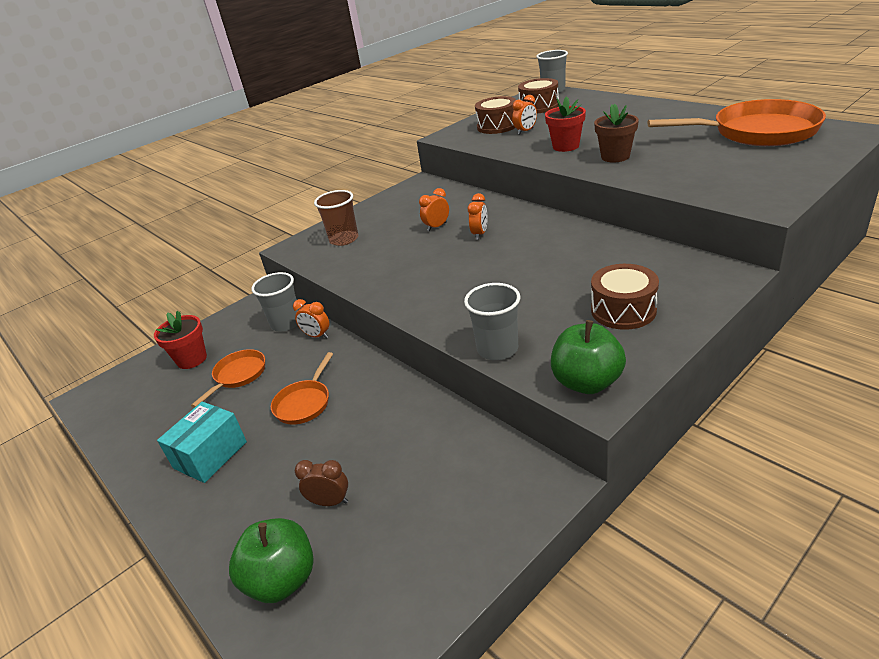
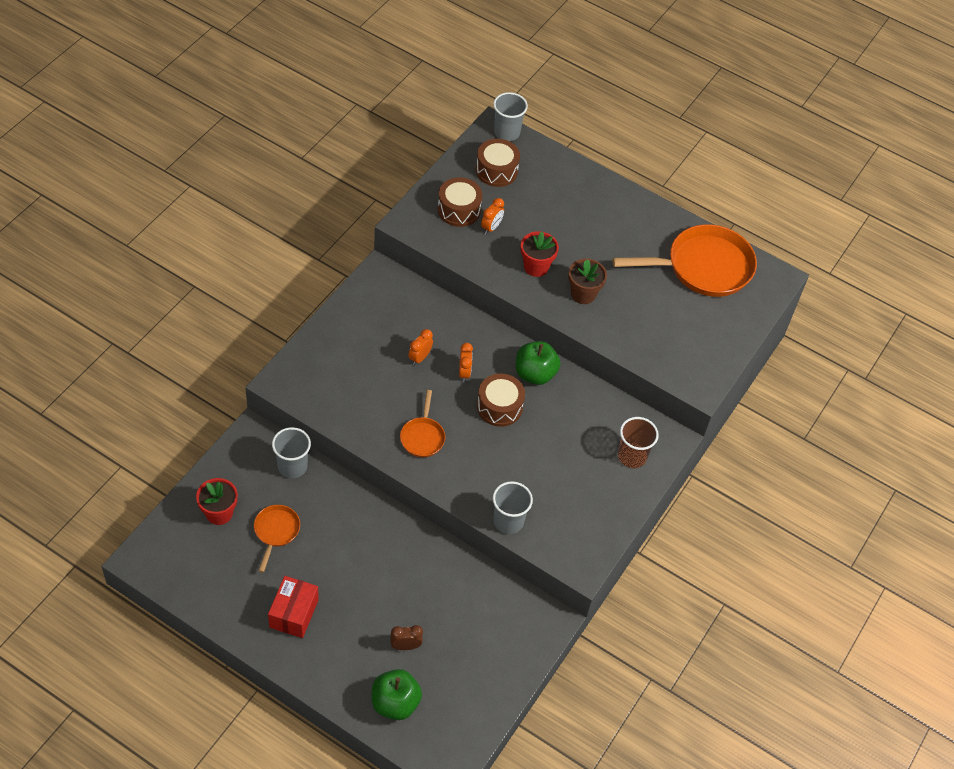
camera: 25 degrees left, 20 degrees up
turquoise box [157,402,247,483] -> red box [268,576,319,638]
orange pan [271,352,333,425] -> orange pan moved to [400,390,445,457]
orange clock [293,299,329,338] -> none
brown cup [314,190,358,246] -> brown cup moved to [618,417,659,468]
green apple [551,320,626,394] -> green apple moved to [516,341,561,385]
brown drum [591,264,659,330] -> brown drum moved to [477,374,525,427]

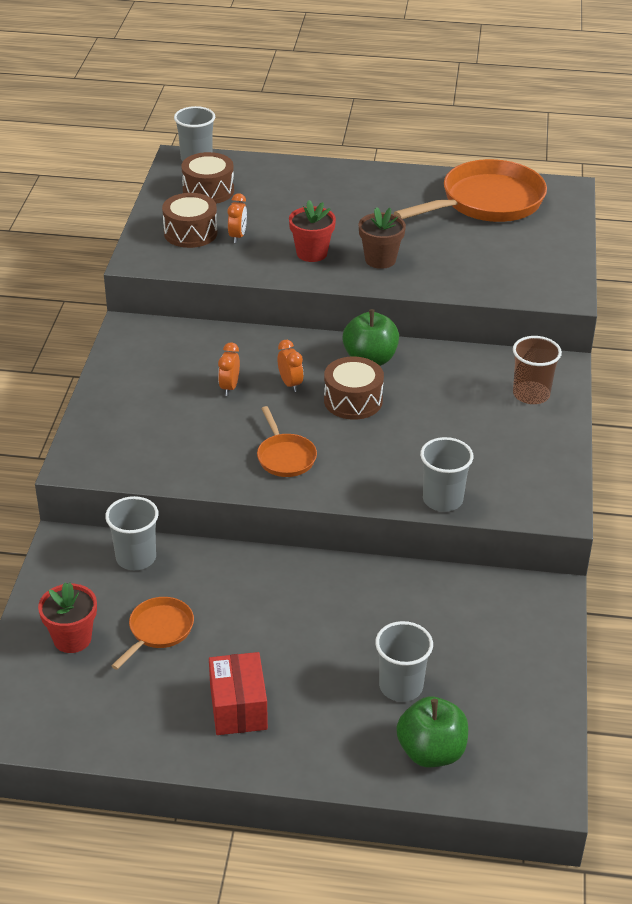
camera: 20 degrees left, 15 degrees down
orange pan [254,505,300,572] -> orange pan turned 45 degrees clockwise [111,597,194,670]
brown clock [390,625,423,650] -> grey cup [375,621,433,702]

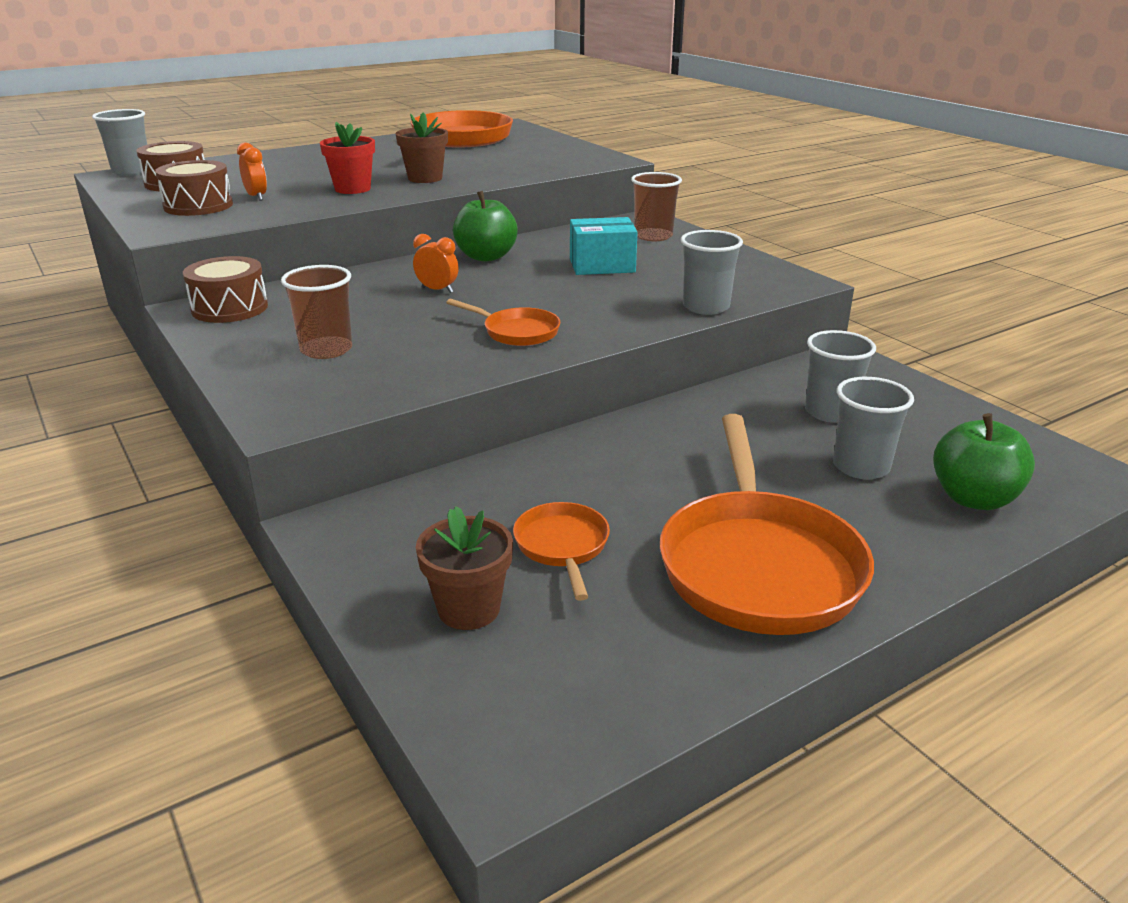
camera: 40 degrees left, 10 degrees down
red flower pot [38,583,97,653] -> brown flower pot [416,506,513,630]
grey cup [105,496,159,570] -> grey cup moved to [805,330,876,423]
red box [209,652,268,735] -> orange pan [660,414,874,635]
orange clock [218,342,240,396] -> none
brown drum [324,357,384,420] -> brown drum moved to [183,256,268,323]
none -> brown cup [281,265,352,359]
none -> turquoise box [570,217,637,275]

